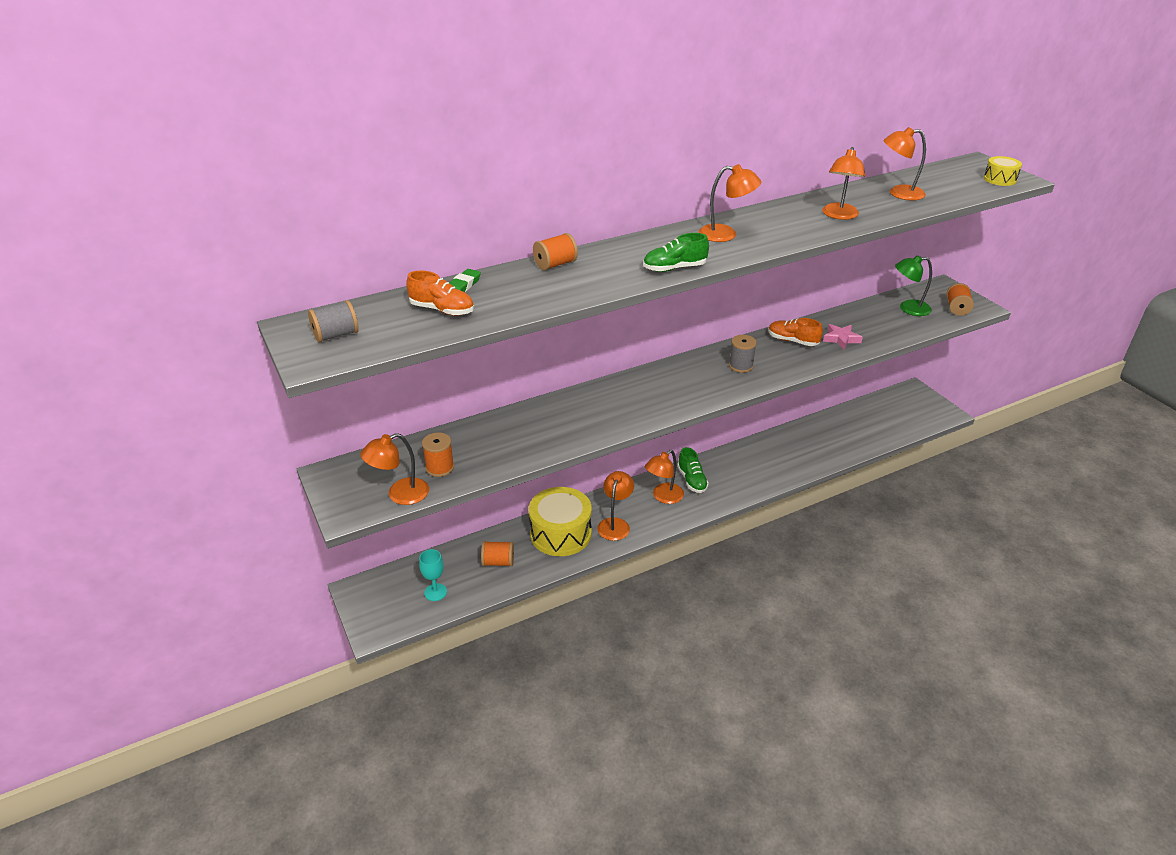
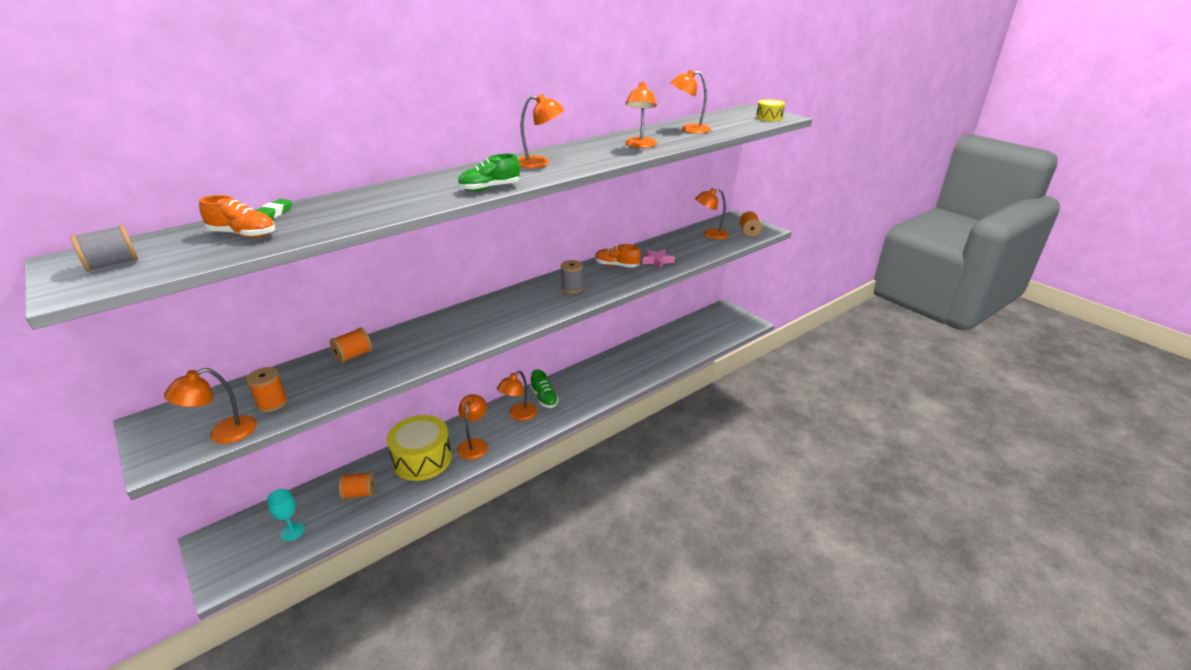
camera: 10 degrees left, 5 degrees down
orange spool [533,233,578,271] -> orange spool moved to [330,327,372,363]
green lamp [895,255,932,316] -> orange lamp [695,188,729,240]

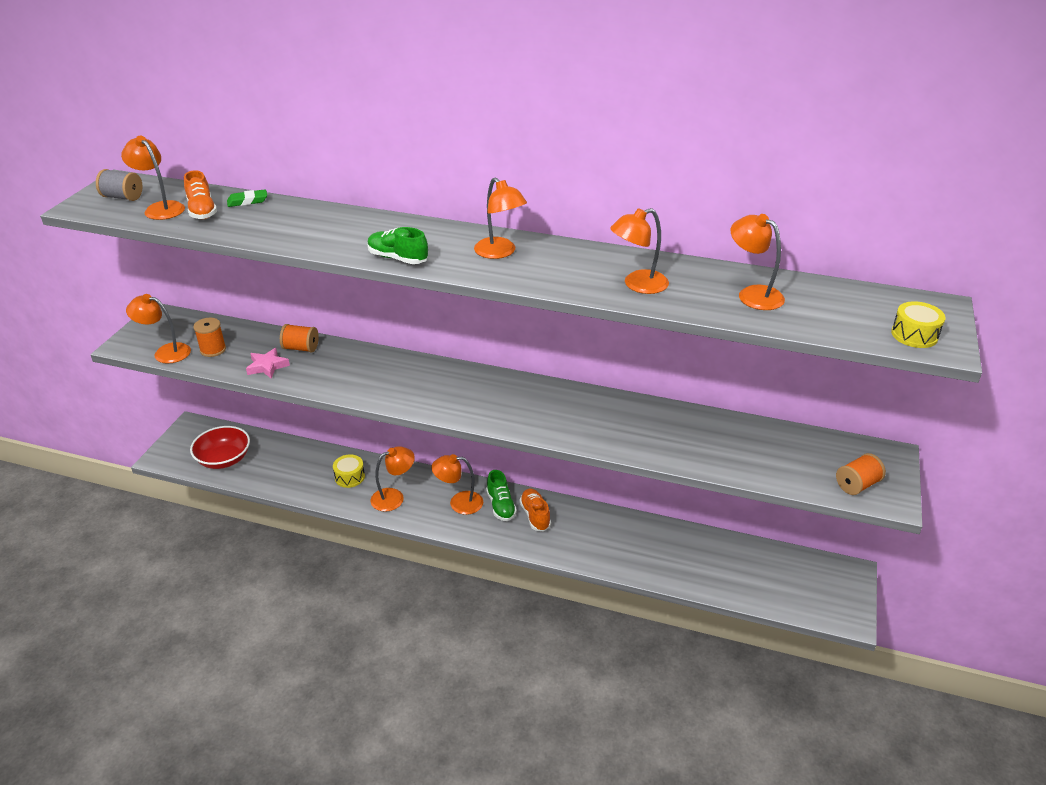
camera: 55 degrees right, 5 degrees up
turquoise goblet [267,489,305,541] -> red bowl [190,426,250,469]
orange spool [339,472,375,499] -> none
yellow drum [386,415,452,481] -> yellow drum [333,454,365,488], size x0.49
green shoe [530,370,558,408] -> green shoe turned 45 degrees counterclockwise [486,470,517,521]
grey spool [561,260,583,294] -> none
orange shoe [595,244,641,268] -> orange shoe moved to [520,488,551,532]
pink star [642,249,675,269] -> pink star moved to [246,348,290,379]
orange lamp [695,188,729,240] -> orange lamp moved to [121,136,185,220]

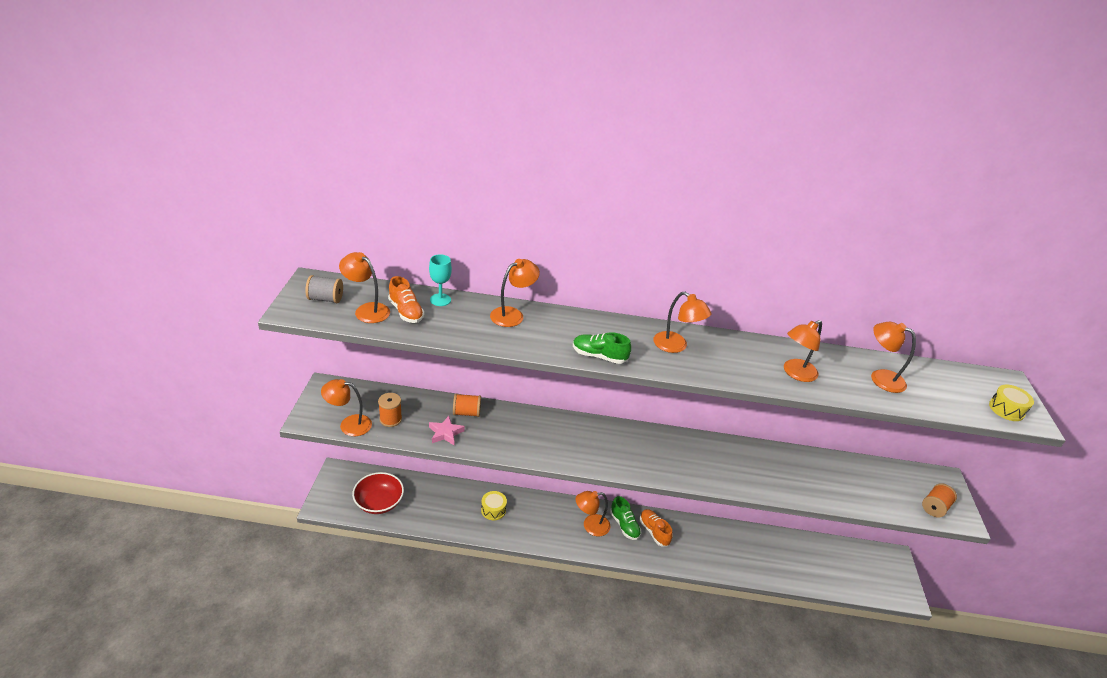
camera: 15 degrees left, 0 degrees up
green eraser [227,189,267,207] -> turquoise goblet [429,254,452,306]
orange lamp [371,446,415,512] -> orange lamp moved to [490,259,540,327]

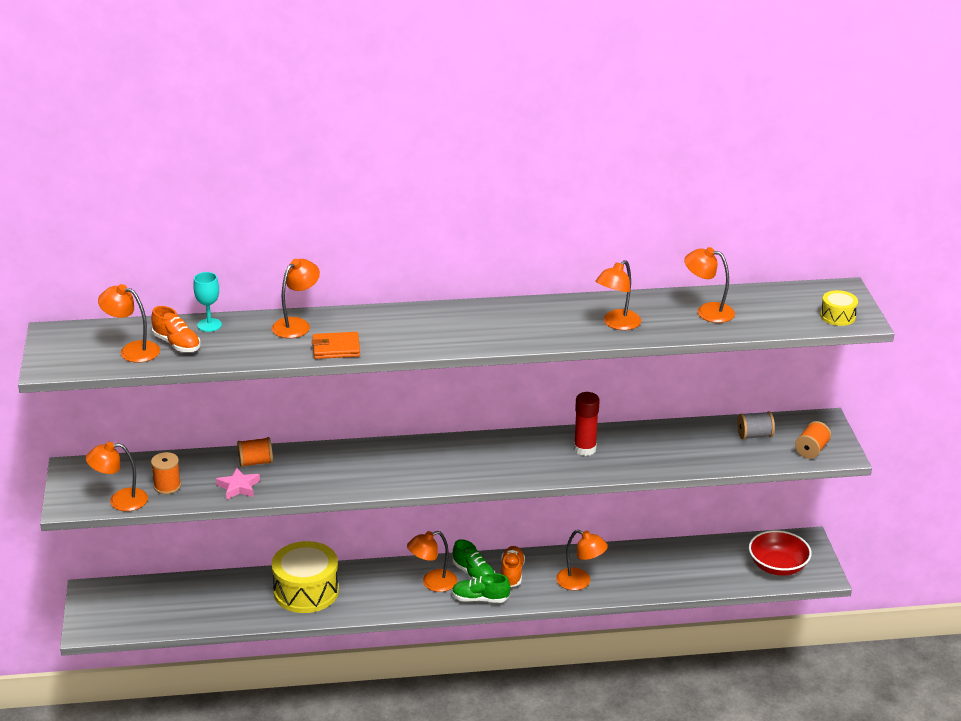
camera: 10 degrees left, 5 degrees down
grey spool [305,275,343,303] -> grey spool moved to [737,411,775,440]
red bowl [352,472,404,514] -> red bowl moved to [749,530,812,576]
yellow drum [481,491,507,520] -> yellow drum [272,541,339,613], size x2.02
green shoe [573,332,631,364] -> green shoe moved to [452,573,510,603]
orange shoe [640,509,673,547] -> orange shoe turned 45 degrees clockwise [501,546,525,587]
orange lamp [653,292,711,353] -> orange lamp moved to [556,530,608,590]
none -> orange wallet [312,332,360,359]
none -> red glue stick [574,392,600,456]

